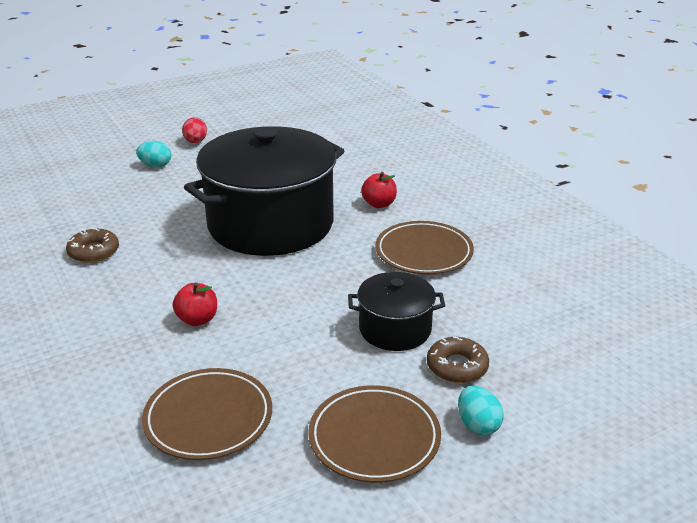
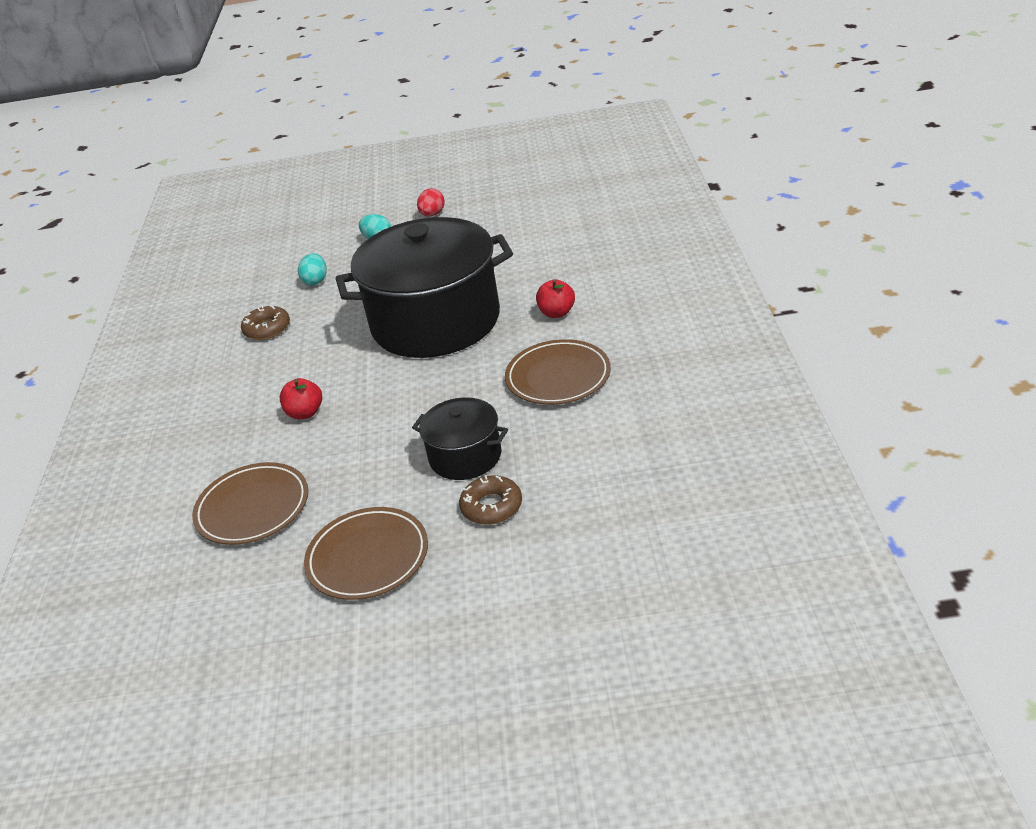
camera: 30 degrees right, 5 degrees up
turquoise egg [458,386,504,435] -> turquoise egg moved to [298,253,327,286]

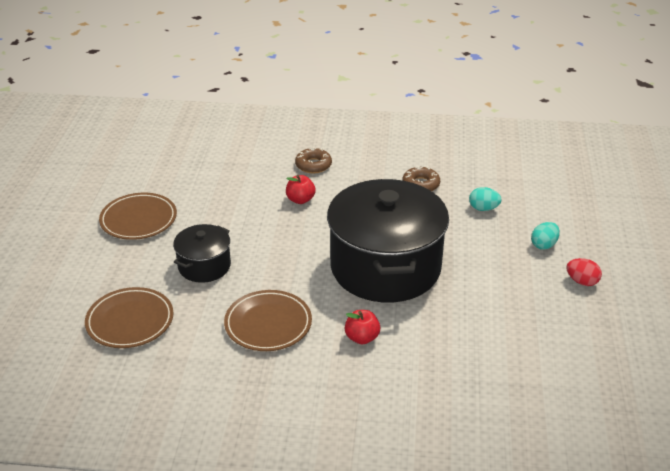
camera: 95 degrees right, 0 degrees up
brown plate [192,462,308,545] -> brown plate moved to [85,287,174,348]
brown donut [459,475,522,525] -> brown donut moved to [295,147,332,173]

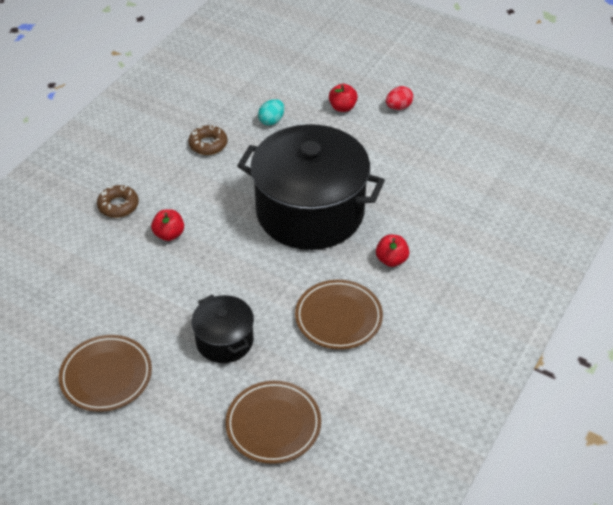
camera: 65 degrees left, 10 degrees up
turquoise egg [531,222,560,250] -> red apple [329,84,358,112]

